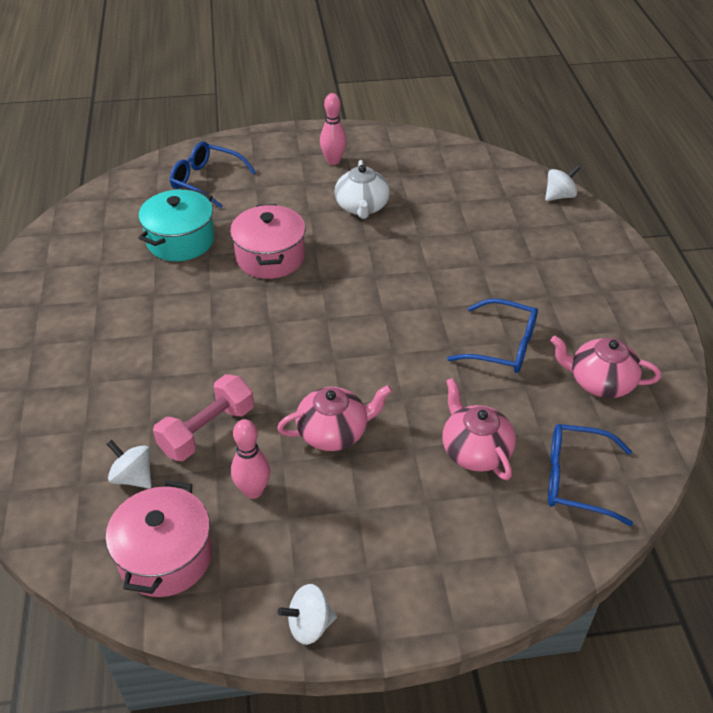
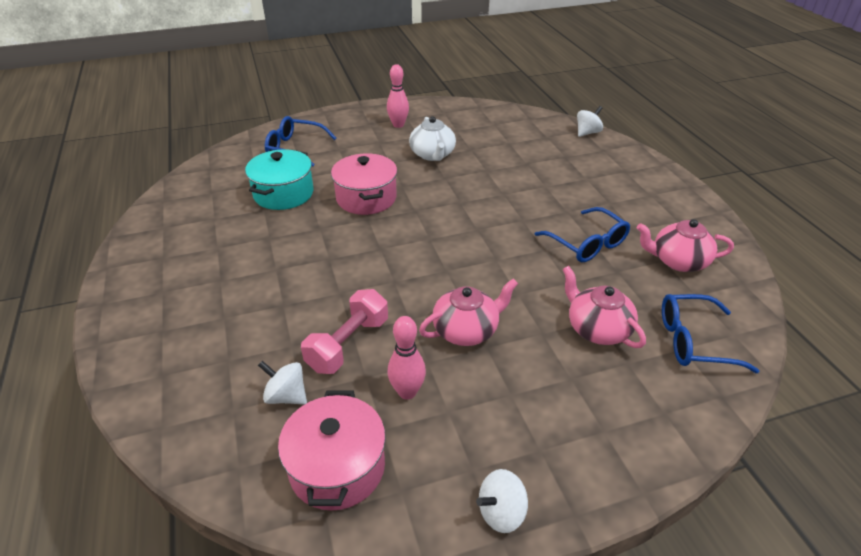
camera: 10 degrees left, 5 degrees down
blue glasses [447,298,538,373] -> blue glasses turned 45 degrees clockwise [534,207,630,262]

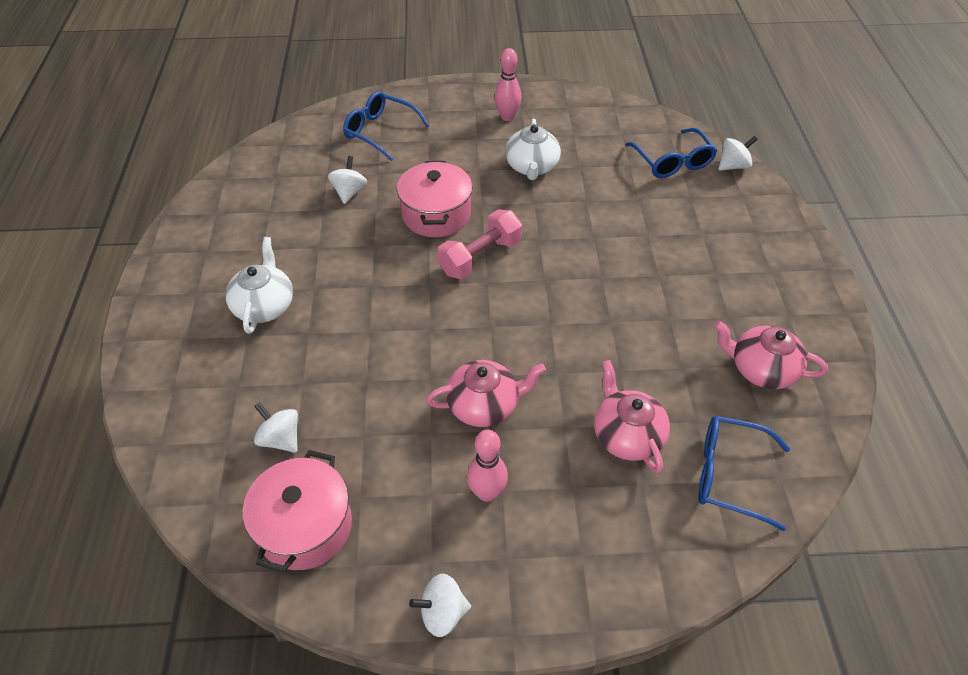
camera: 15 degrees right, 10 degrees up
turquoise pot [245,149,314,210] -> white spinning top [328,156,367,204]
pink dumbbell [301,289,388,374] -> pink dumbbell moved to [437,209,522,279]
pink bowling pin [388,316,426,400] -> pink bowling pin moved to [467,430,508,502]
blue glasses [534,207,630,262] -> blue glasses moved to [625,128,717,178]
none -> white teapot [225,237,293,334]

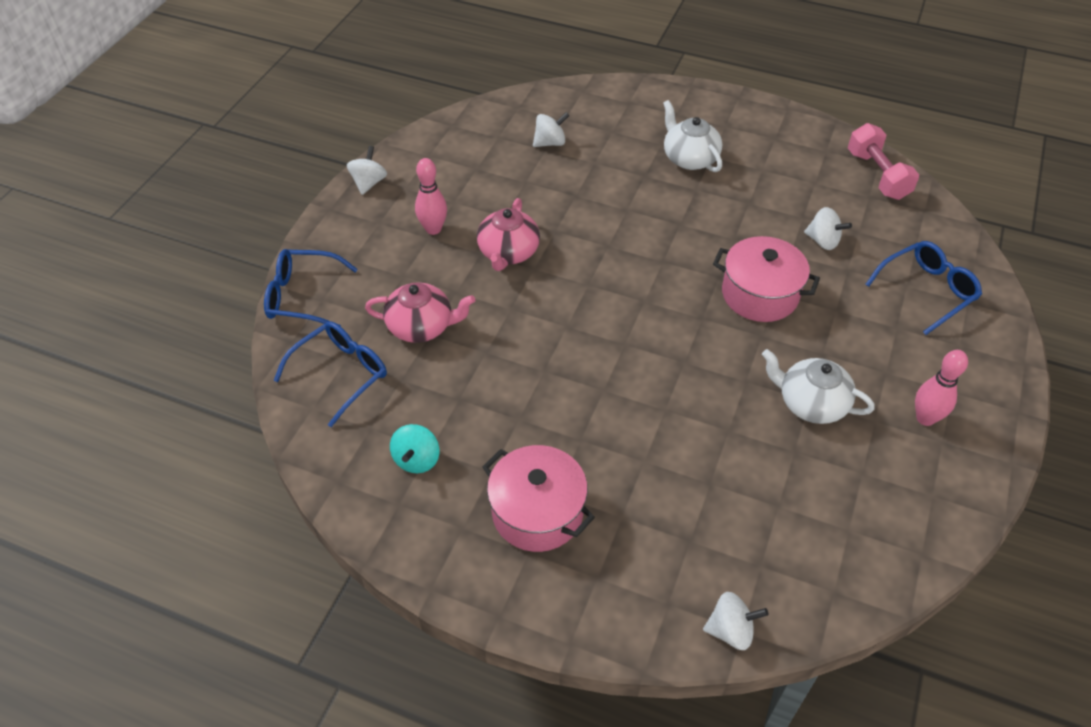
camera: 115 degrees right, 0 degrees up
white teapot [225,237,293,334] -> white teapot turned 150 degrees counterclockwise [663,100,722,172]
pink pot [243,450,352,572] -> pink pot moved to [482,445,595,552]
pink dumbbell [437,209,522,279] -> pink dumbbell moved to [848,123,919,200]
blue glasses [625,128,717,178] -> blue glasses moved to [264,249,358,327]
pink teapot [714,321,828,389] -> turquoise spinning top [390,424,439,473]
white spinning top [719,136,758,171] -> white spinning top turned 90 degrees counterclockwise [703,592,768,650]

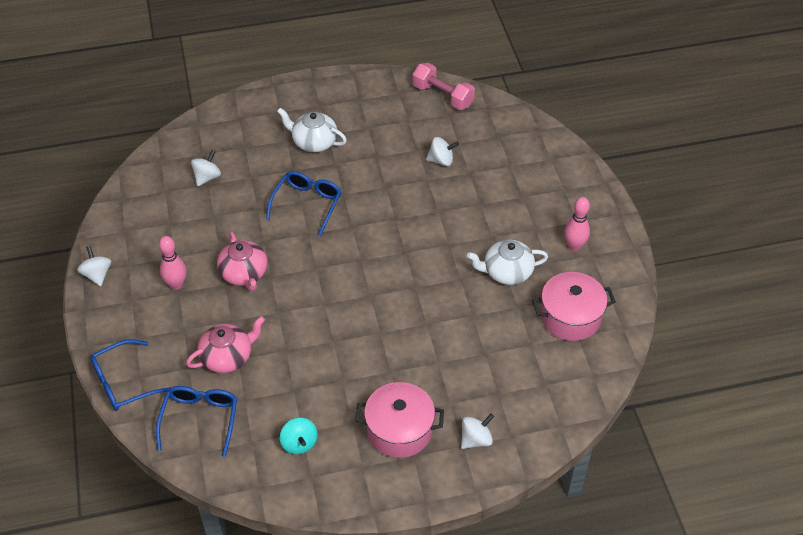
camera: 35 degrees left, 0 degrees up
white spinning top [703,592,768,650] -> white spinning top moved to [461,414,494,449]
pink pot [713,236,820,322] -> pink pot moved to [532,272,616,341]
blue glasses [865,241,982,335] -> blue glasses moved to [266,171,342,236]

